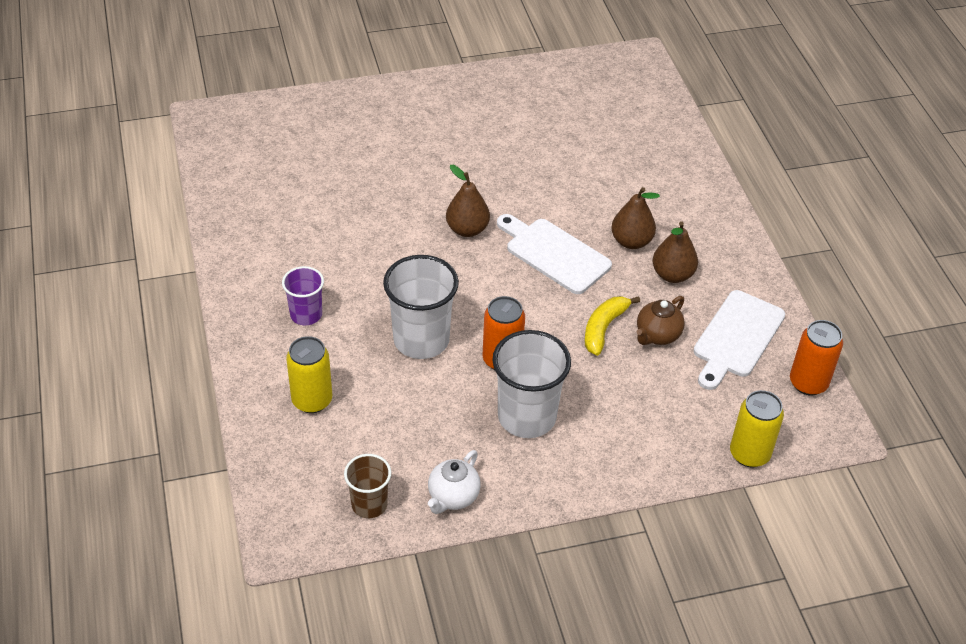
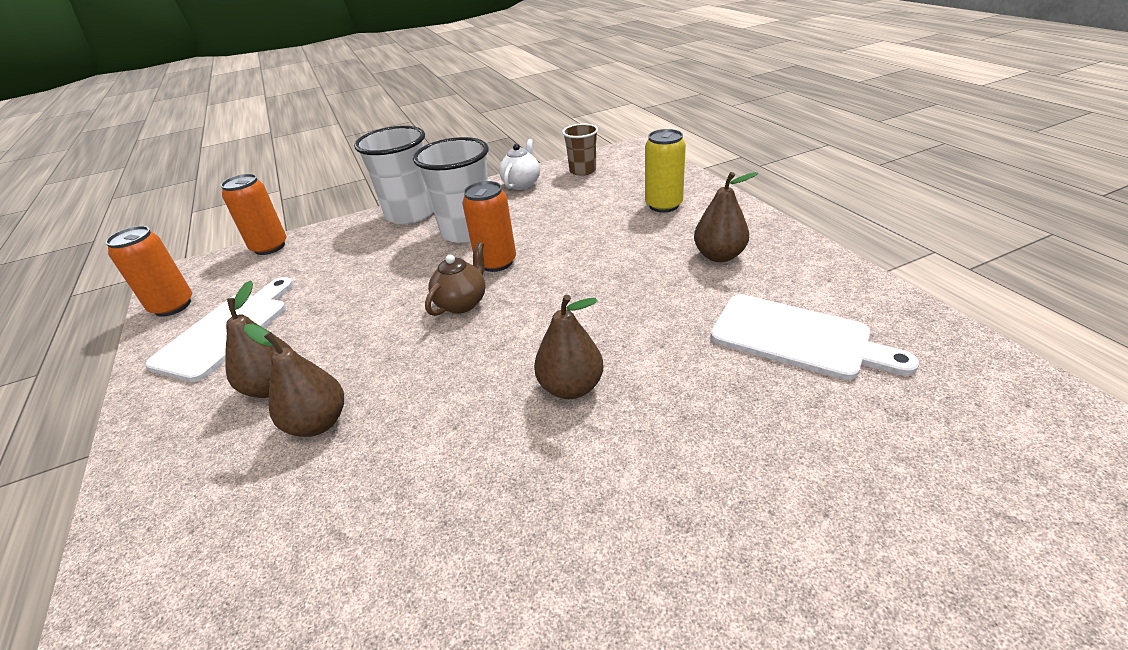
camera: 175 degrees right, 10 degrees down
purple cup [282,266,324,325] -> brown pear [694,172,758,262]
white cup [383,255,459,359] -> white cup moved to [354,126,434,224]
white cutting board [497,214,612,294] -> white cutting board moved to [711,294,919,380]
yellow banana [585,296,640,356] -> none
brown teapot [637,296,685,345] -> brown teapot moved to [425,242,485,316]
yellow can [730,390,784,468] -> orange can [221,174,287,255]

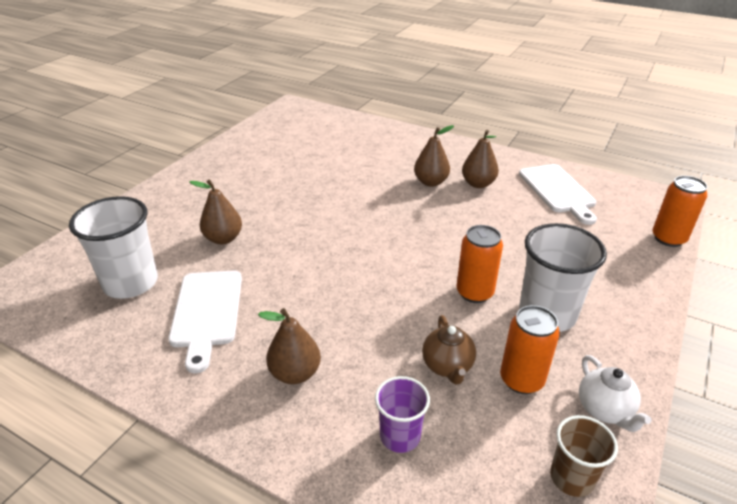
camera: 140 degrees right, 0 degrees up
orange can [106,226,192,317] -> orange can moved to [500,305,560,394]
white cup [354,126,434,224] -> white cup moved to [69,196,158,299]
brown teapot [425,242,485,316] -> brown teapot moved to [422,315,476,384]
brown pear [534,295,603,399] -> brown pear moved to [189,179,242,244]
yellow can [645,129,686,213] -> purple cup [375,376,430,453]
white cutting board [711,294,919,380] -> white cutting board turned 90 degrees counterclockwise [169,271,242,373]

